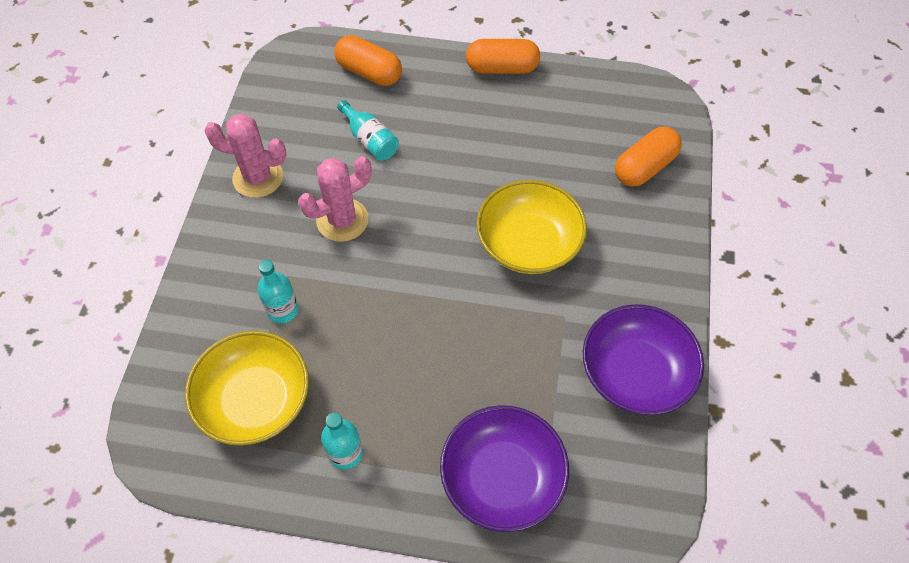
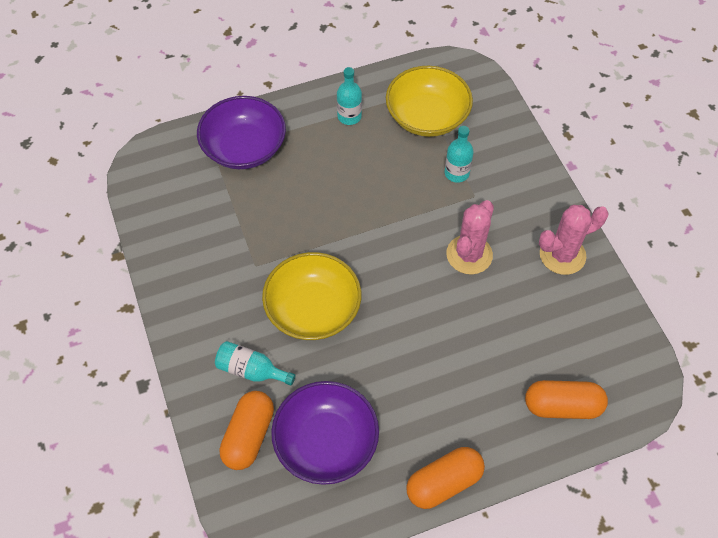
camera: 150 degrees right, 0 degrees up
turquoise bottle [337,100,399,161] -> turquoise bottle moved to [215,341,295,386]
purple bowl [583,304,704,415] -> purple bowl moved to [271,381,379,485]

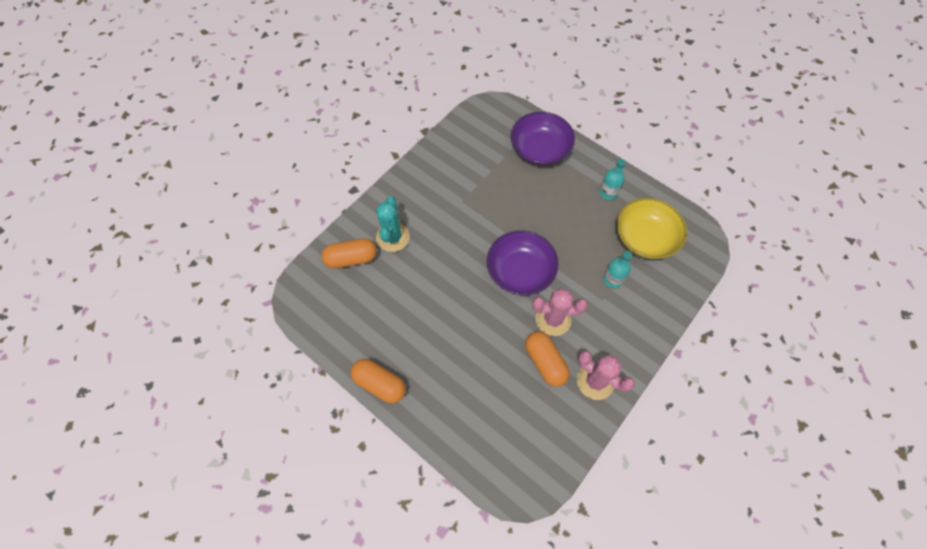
camera: 60 degrees right, 5 degrees up
turquoise bottle [215,341,295,386] -> turquoise cactus [376,196,410,252]
yellow bowl [262,252,361,340] -> none
purple bowl [271,381,379,485] -> purple bowl moved to [487,230,559,295]
orange capsule [525,380,608,419] -> orange capsule moved to [525,331,570,387]

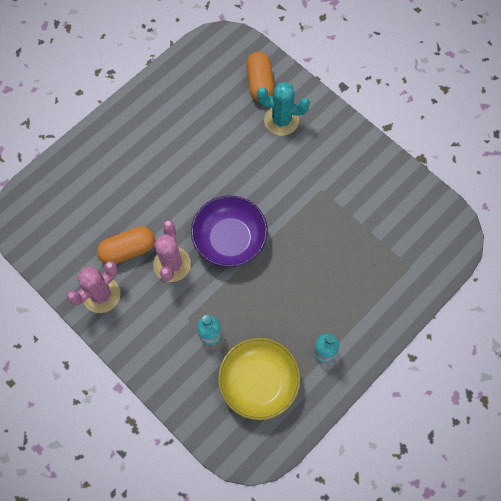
camera: 95 degrees right, 5 degrees up
orange capsule [350,359,406,403] -> none
purple bowl [511,112,575,165] -> none

